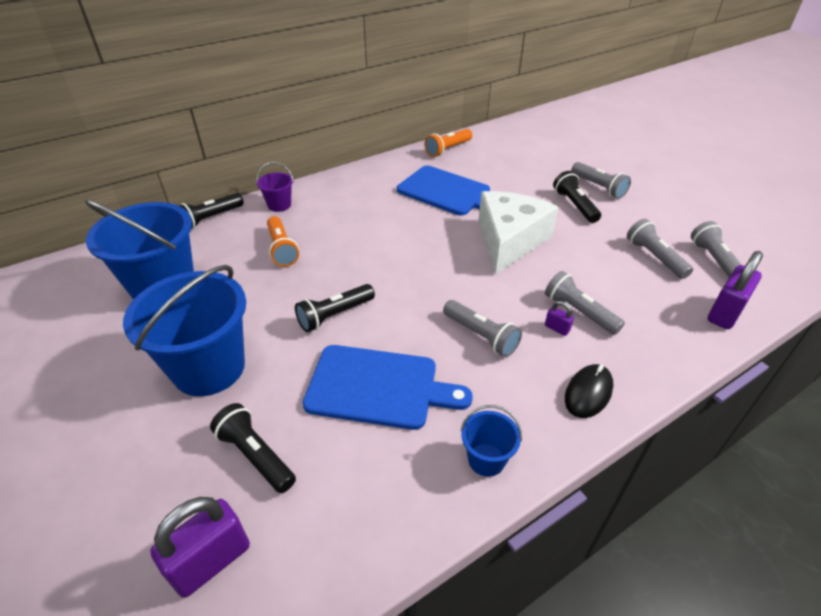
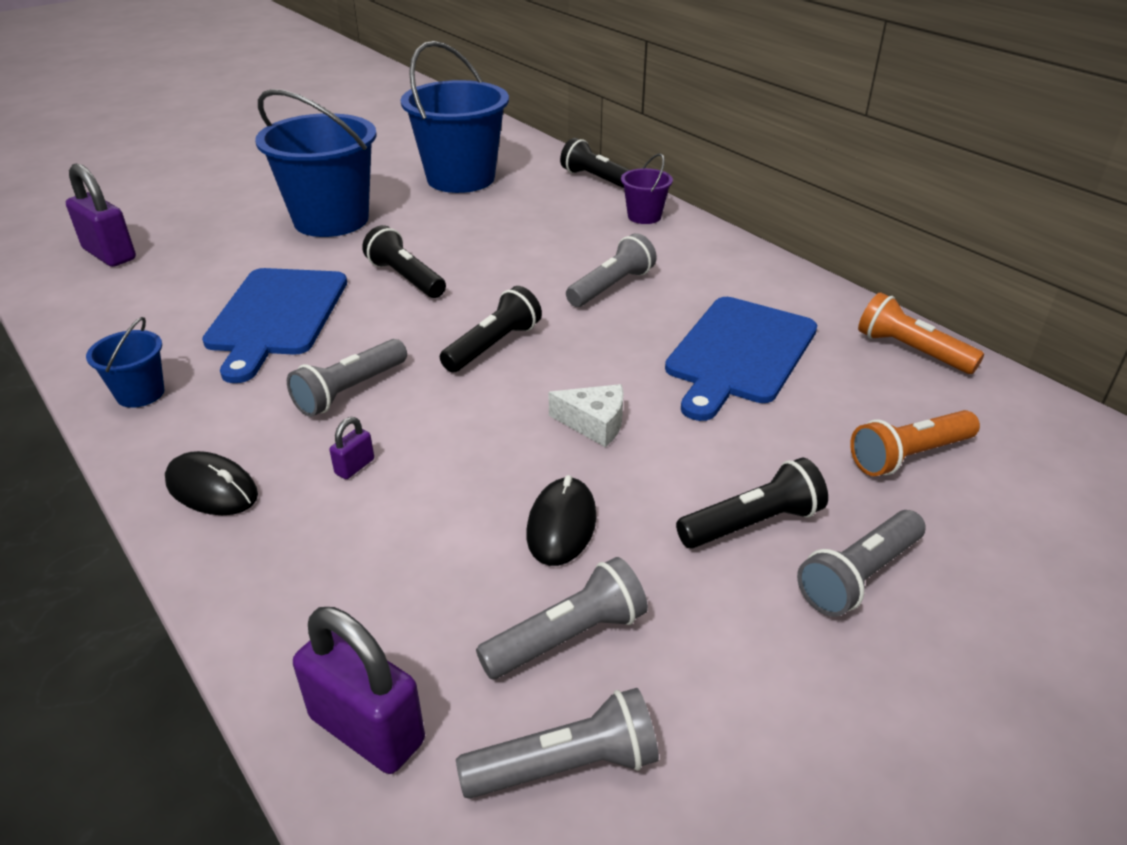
camera: 85 degrees right, 5 degrees down
black flashlight [210,403,296,493] -> black flashlight moved to [440,286,542,373]
orange flashlight [267,216,299,267] -> orange flashlight moved to [850,410,980,476]
white cheese [478,191,559,275] -> white cheese [549,384,624,447], size x0.44
grey flashlight [545,271,625,335] -> grey flashlight moved to [566,233,657,307]
none -> black mouse [526,475,596,566]

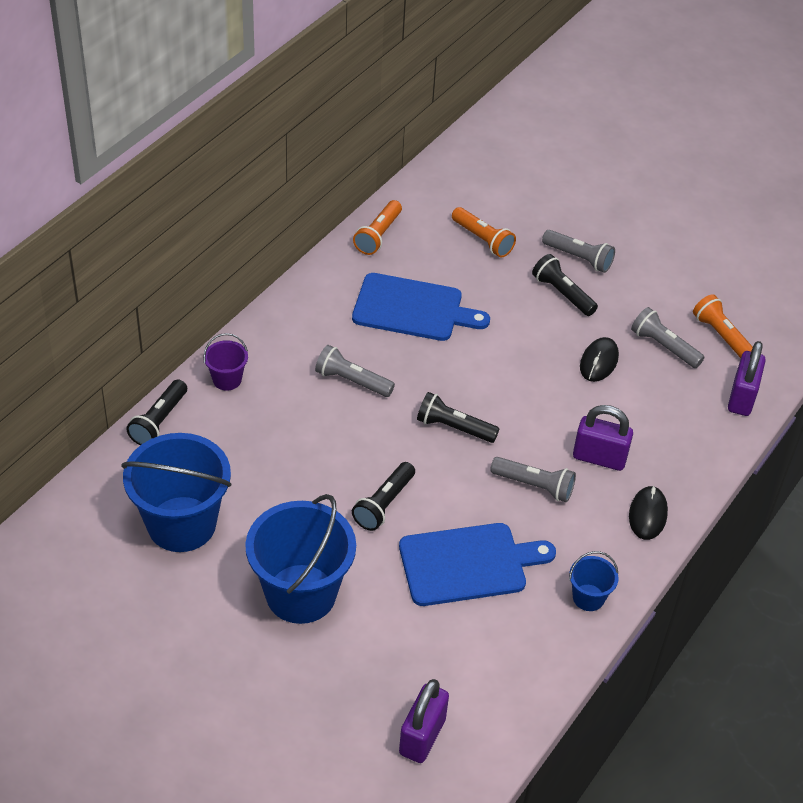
camera: 110 degrees left, 10 degrees up
purple padlock [330,417,374,479] -> purple padlock [573,405,633,471], size x2.15
grey flashlight [456,688,659,799] -> orange flashlight [693,294,753,358]
black mouse [526,475,596,566] -> black mouse turned 60 degrees counterclockwise [580,337,619,382]
white cheese [549,384,624,447] -> none

